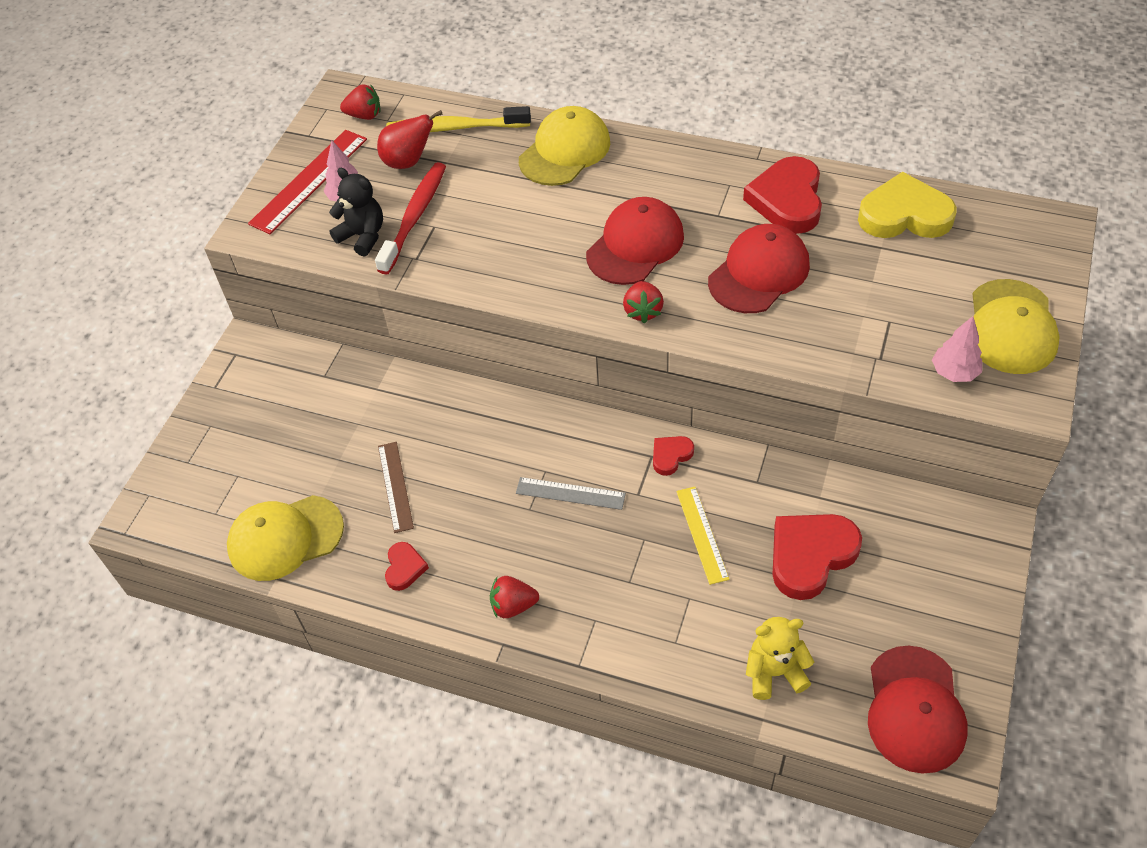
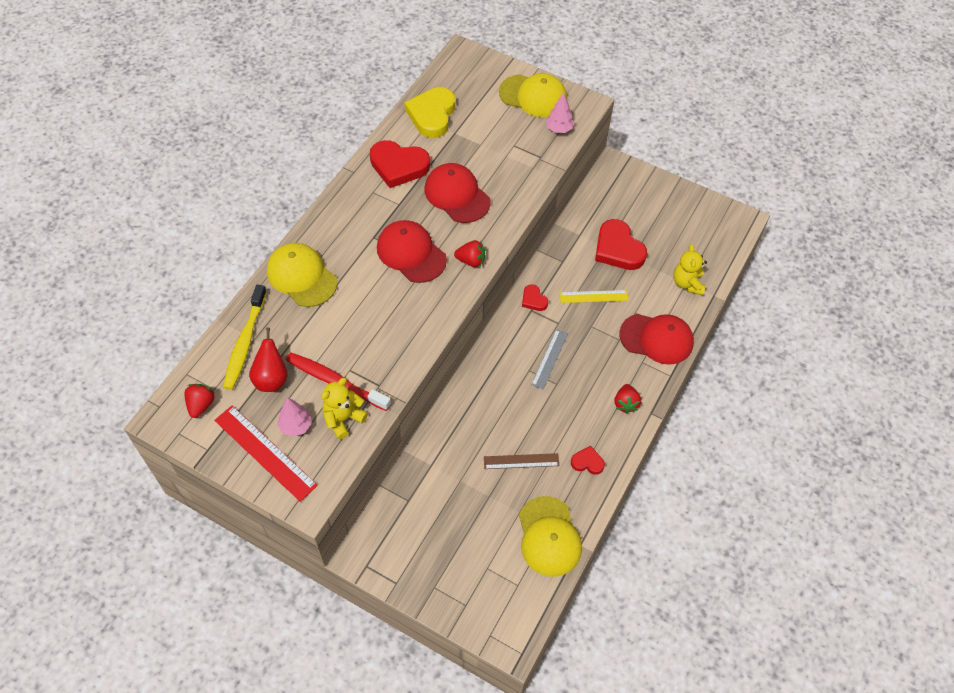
camera: 85 degrees left, 5 degrees up
black teddy bear [329,168,383,257] -> yellow teddy bear [321,378,368,439]
red cap [868,646,968,774] -> red cap moved to [619,314,694,365]

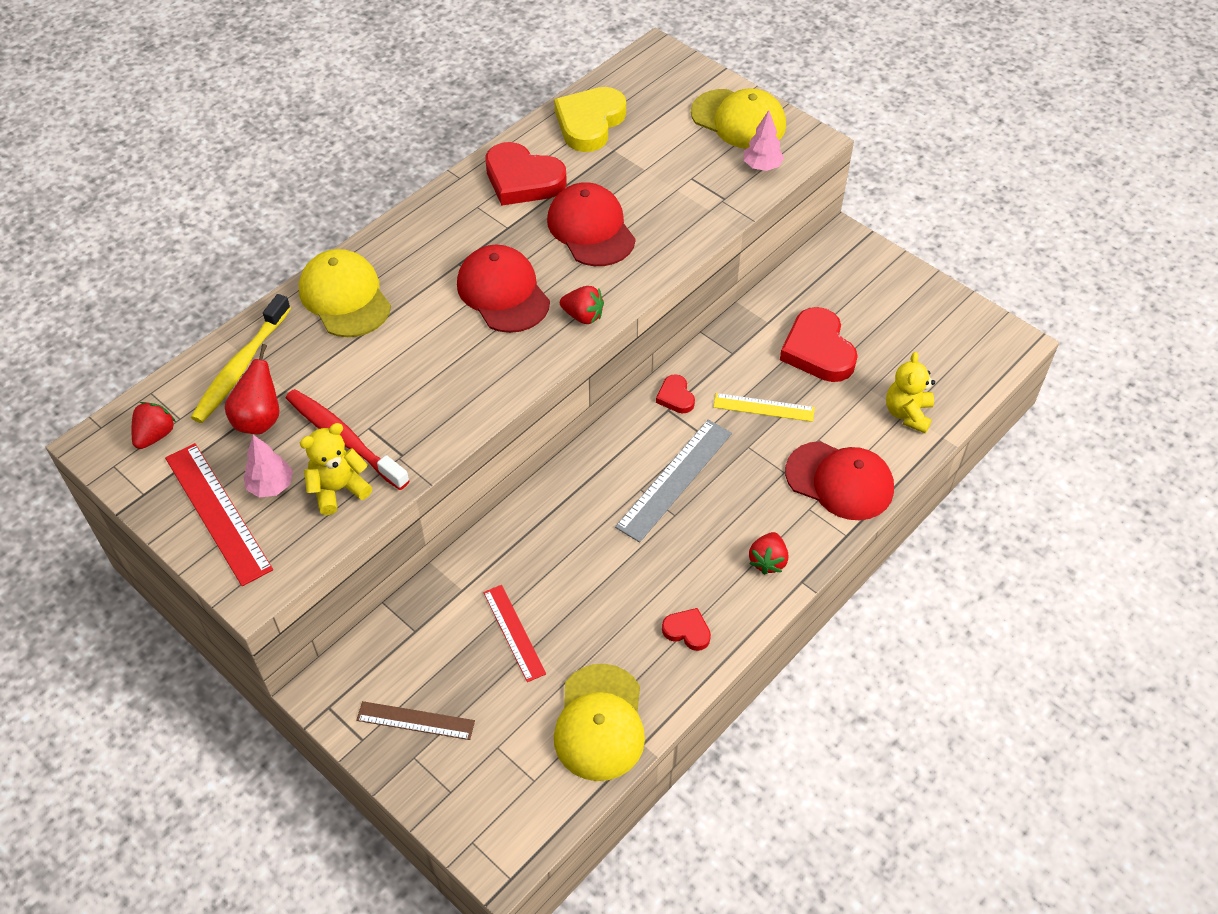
camera: 15 degrees right, 5 degrees down
brown ruler [484,453,559,469] -> brown ruler moved to [356,701,475,740]
grey ruler [531,329,568,390] -> grey ruler [615,420,732,543], size x1.58
none -> red ruler [483,585,546,682]

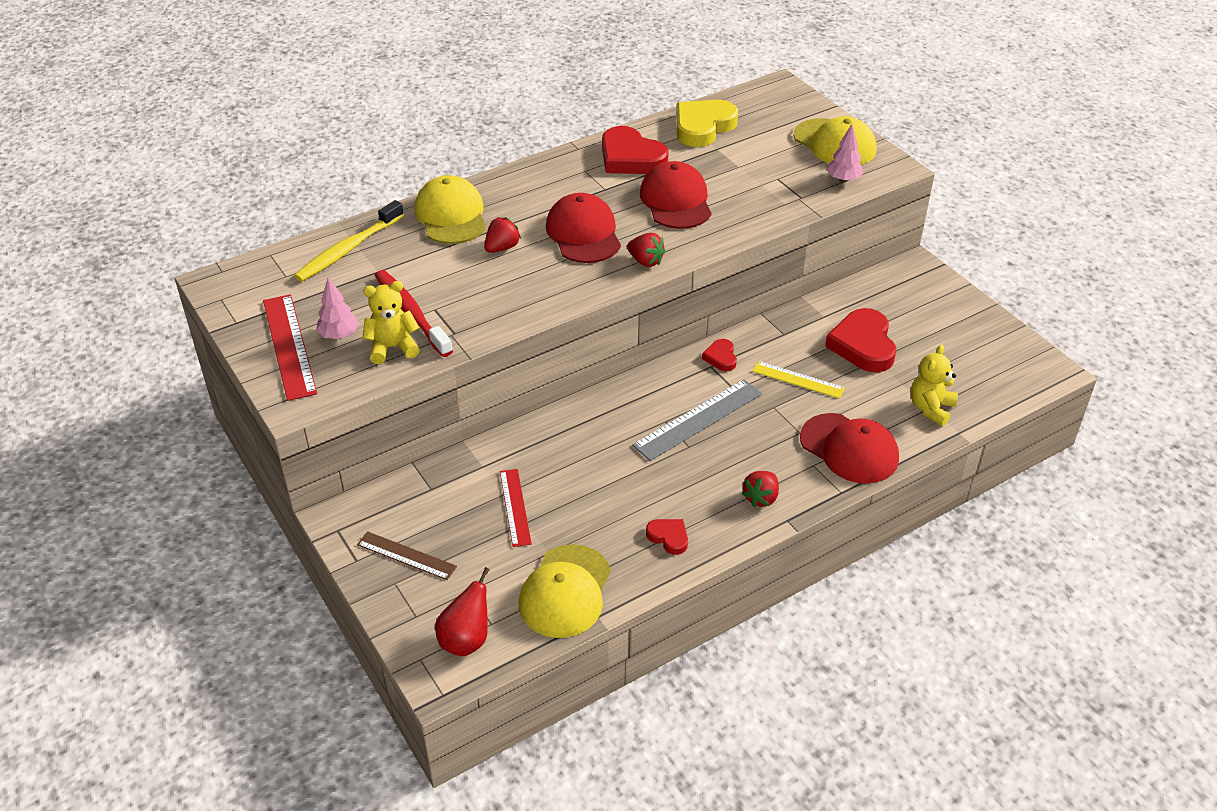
camera: 15 degrees right, 10 degrees down
red strawberry [132,402,176,449] -> red strawberry moved to [484,217,521,253]
red pear [225,344,279,434] -> red pear moved to [435,567,490,656]

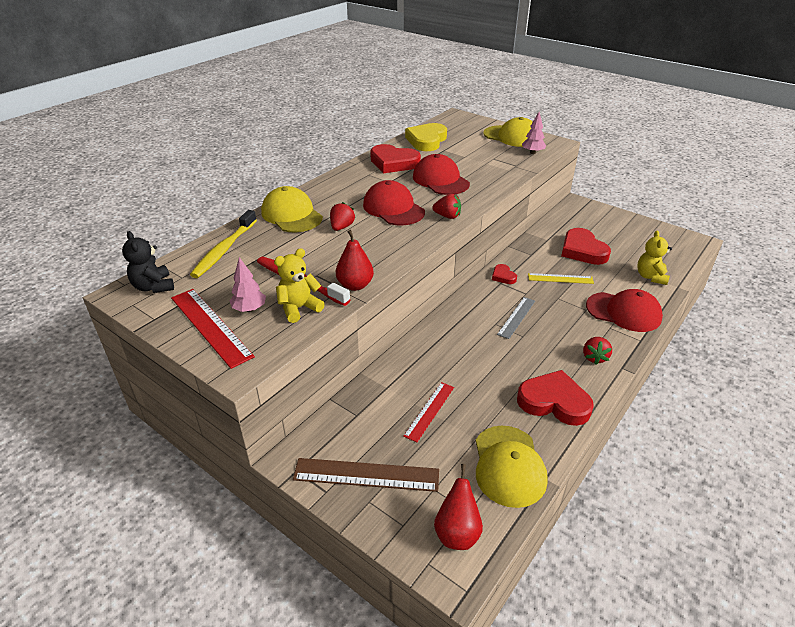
camera: 20 degrees left, 5 degrees down
brown ruler [357,531,457,580] -> brown ruler [293,458,439,492], size x1.58
red ruler [500,469,532,547] -> red ruler turned 60 degrees clockwise [403,382,454,442]
grey ruler [632,379,762,461] -> grey ruler [497,297,535,339], size x0.63
red heart [646,519,688,555] -> red heart [517,370,594,426], size x1.99
none -> black teddy bear [122,231,174,293]
none -> red pear [336,230,374,291]

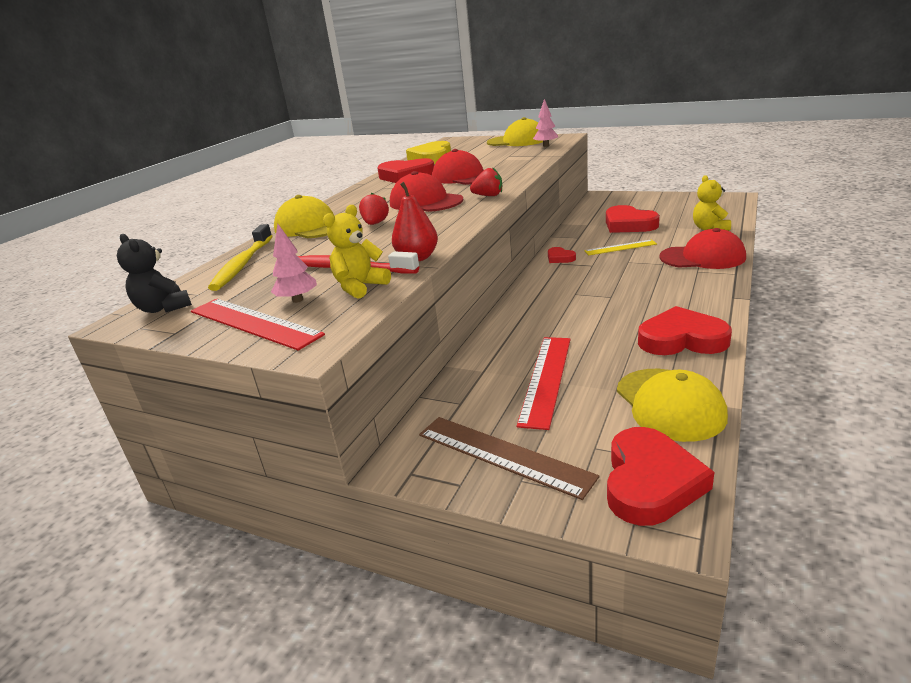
camera: 10 degrees left, 10 degrees down
brown ruler [293,458,439,492] -> brown ruler turned 45 degrees clockwise [419,417,599,500]
red ruler [403,382,454,442] -> red ruler [517,337,571,430], size x1.58
red pear [434,464,483,550] -> red heart [607,427,714,526]
grey ruler [497,297,535,339] -> none
red strawberry [583,337,612,365] -> none

